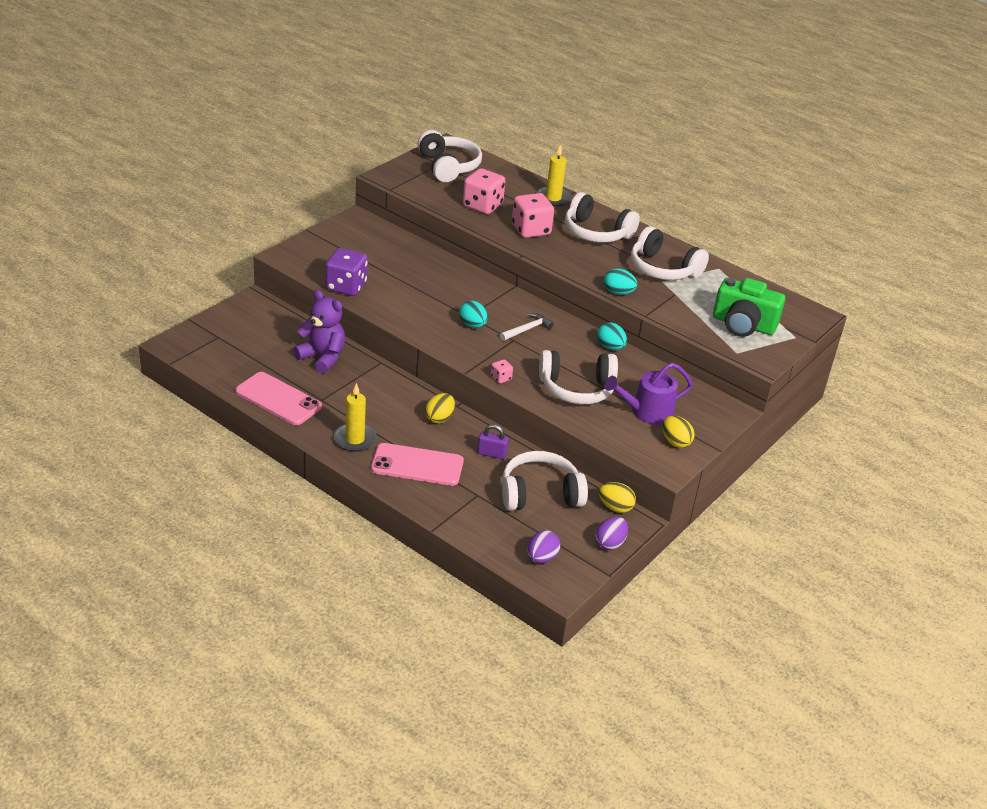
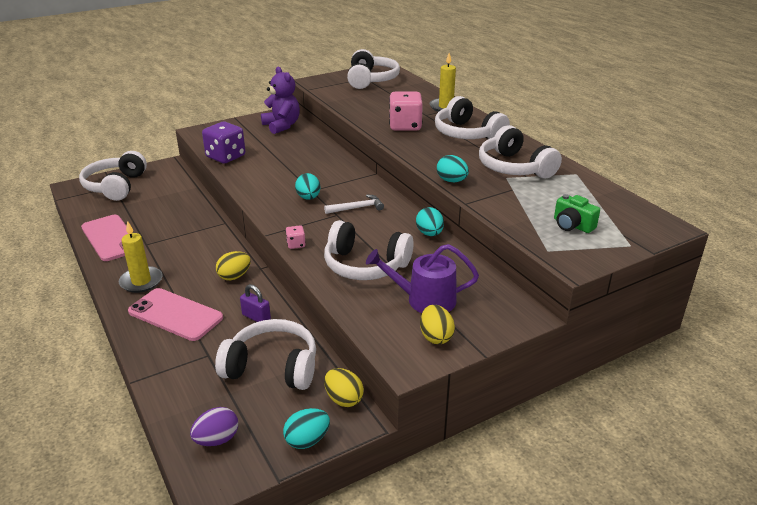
camera: 25 degrees right, 5 degrees down
purple teddy bear [293,290,345,373] -> purple teddy bear moved to [261,66,300,134]
pink dice [463,168,506,214] -> none
purple egg [595,516,628,550] -> turquoise egg [283,408,330,449]
green camera [713,278,786,337] -> green camera [554,194,600,233], size x0.57
none -> white headphones [79,151,147,201]

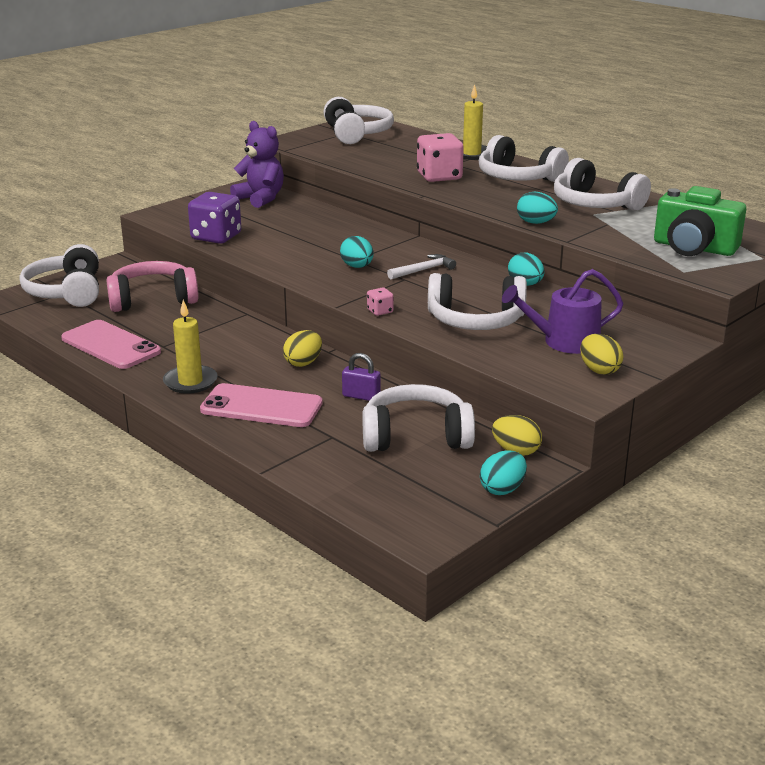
camera: 15 degrees left, 5 degrees down
purple egg [190,407,238,446] -> none
green camera [554,194,600,233] -> green camera [654,186,746,256], size x1.76
none -> pink headphones [106,261,199,312]

